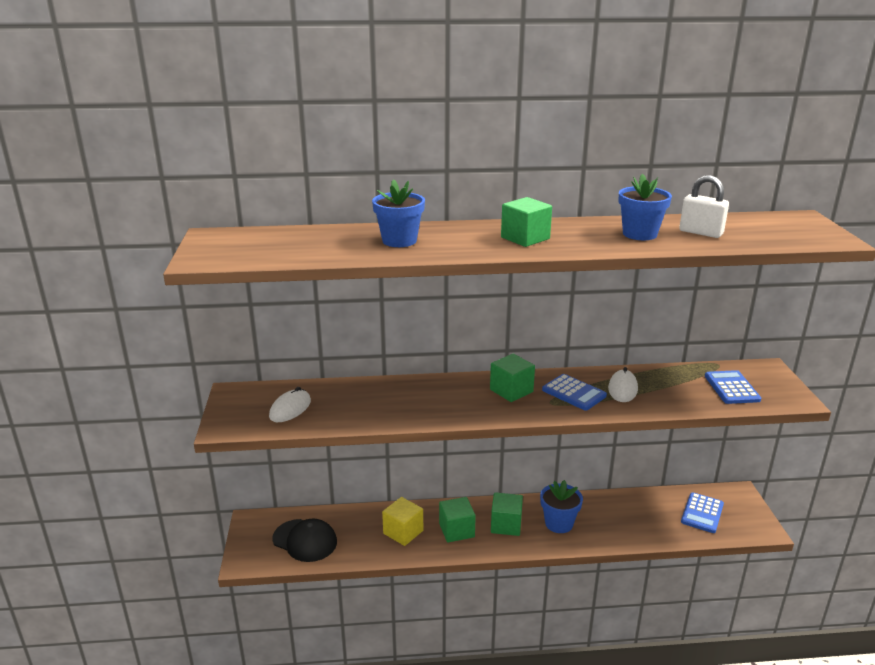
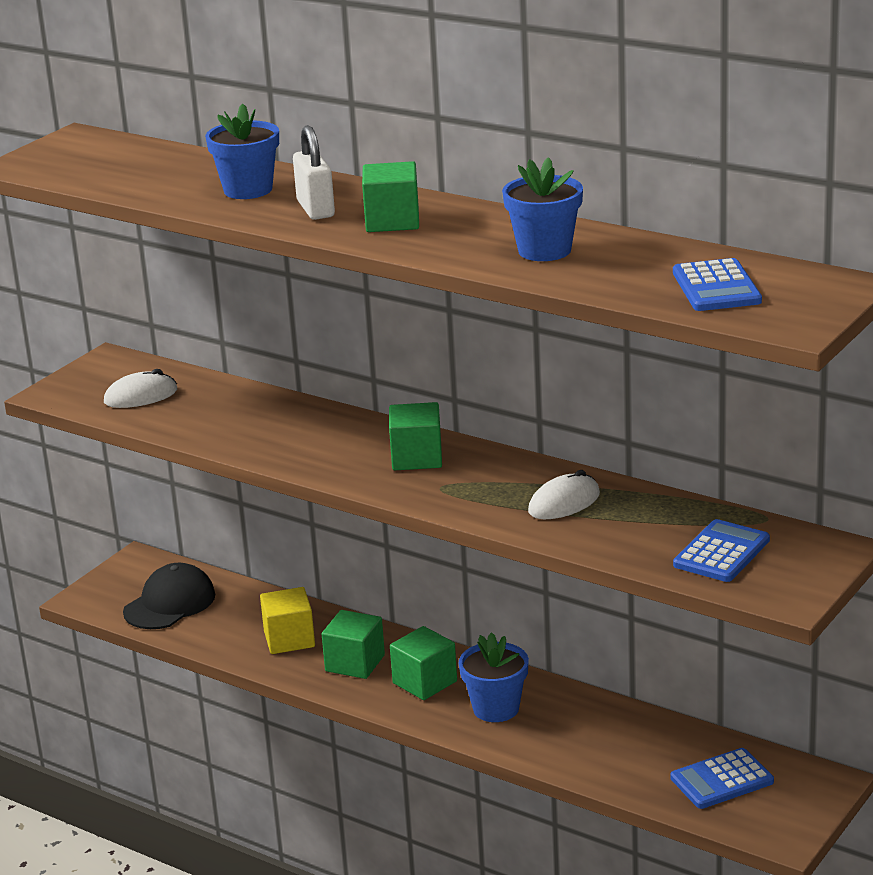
camera: 40 degrees right, 0 degrees up
black cap [273,519,337,562] -> black cap turned 120 degrees counterclockwise [123,563,215,629]
blue calculator [542,374,607,410] -> blue calculator moved to [673,258,762,311]
white padlock [679,175,729,238] -> white padlock moved to [293,125,335,220]

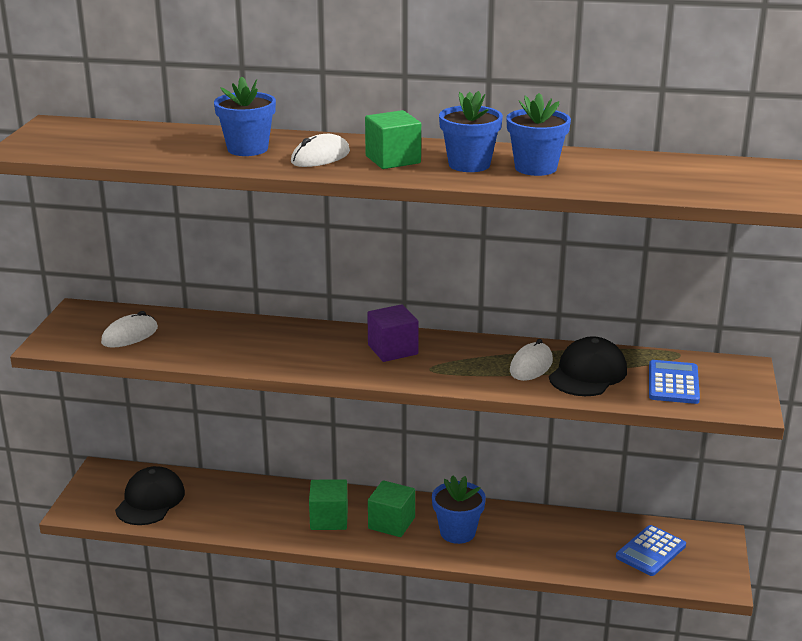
camera: 25 degrees left, 0 degrees up
yellow cube [260,587,315,654] -> none
white padlock [293,125,335,220] -> white mouse [291,134,350,167]
green cube [389,402,442,470] -> purple cube [367,304,419,362]
blue calculator [673,258,762,311] -> none
none -> blue flower pot [439,91,503,172]
none -> black cap [549,336,627,396]

